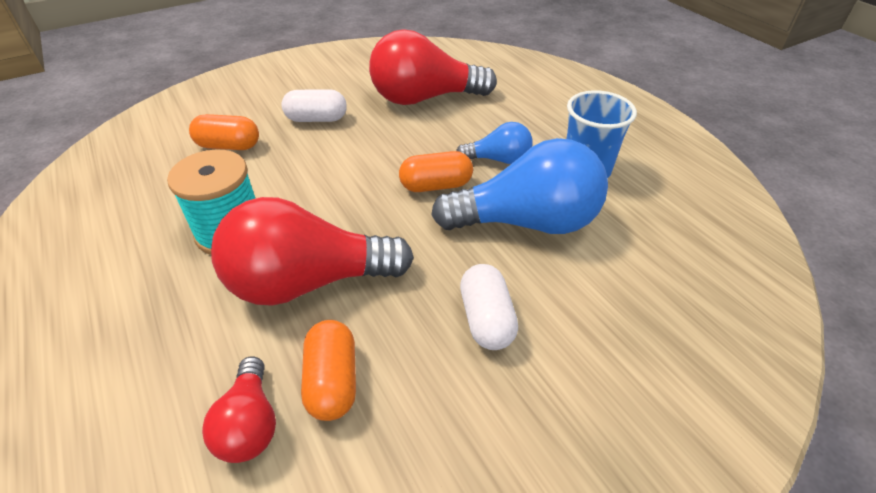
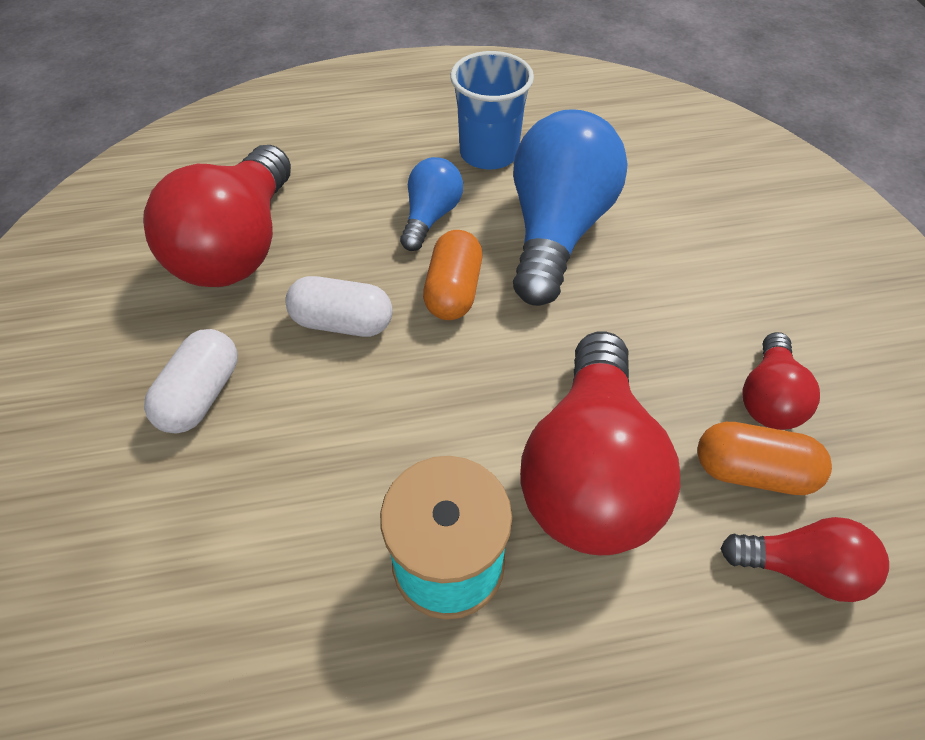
camera: 70 degrees left, 10 degrees up
orange capsule [189,114,259,150] -> none
white capsule [460,264,518,350] -> white capsule moved to [285,276,393,337]
none -> red light bulb [743,332,820,430]

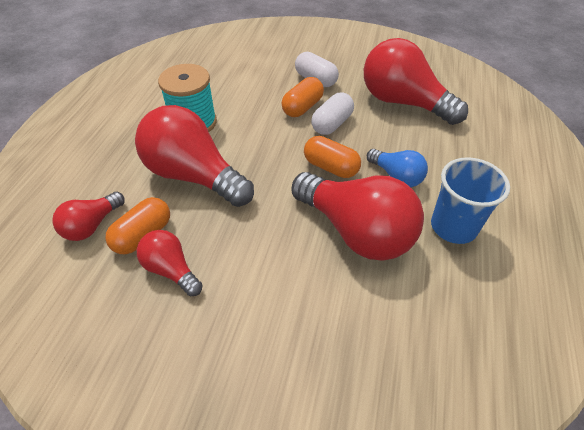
camera: 115 degrees right, 5 degrees down
blue light bulb [513,109,627,306] -> red light bulb [291,172,424,261]
none -> orange capsule [281,77,324,117]

